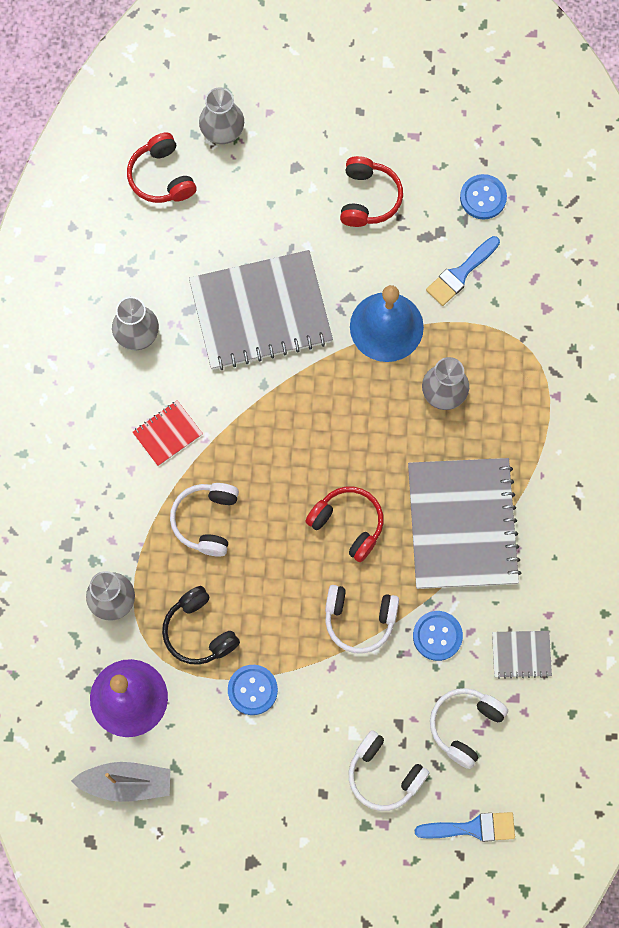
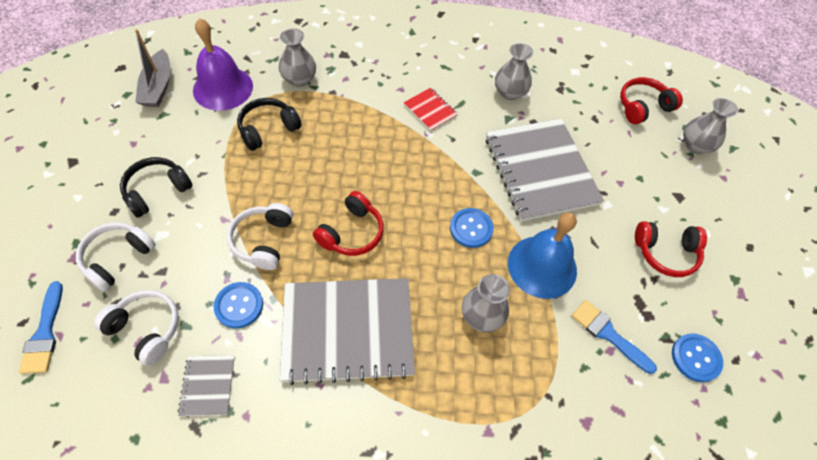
camera: 85 degrees right, 15 degrees down
white headphones [170,483,239,557] -> none
blue button [228,665,278,715] -> blue button moved to [450,208,494,248]
none -> black headphones [120,157,193,218]

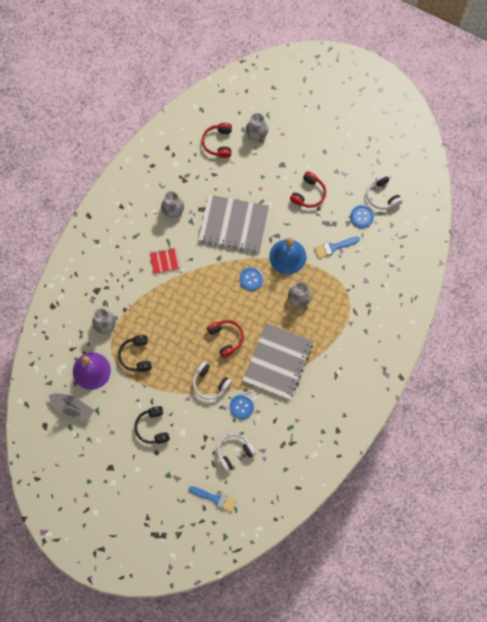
camera: 60 degrees left, 15 degrees up
white headphones [76,222,156,292] -> white headphones moved to [366,173,403,210]
grey notebook [178,355,235,416] -> none

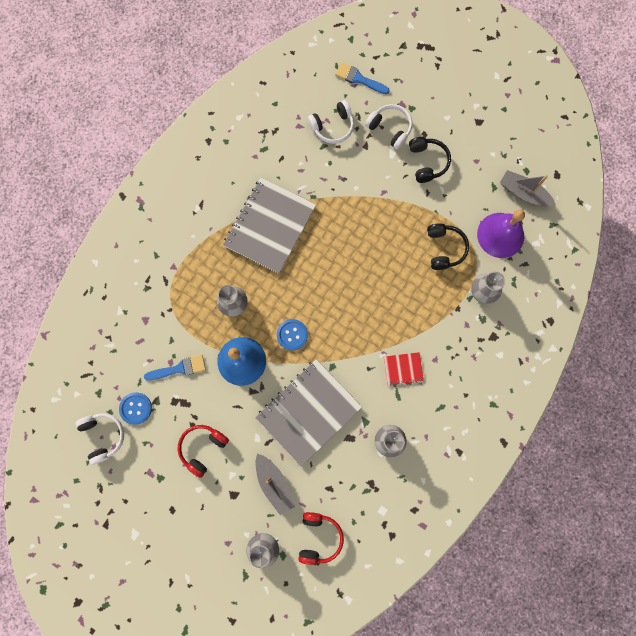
camera: 175 degrees left, 5 degrees up
white headphones [193,362,232,400] -> white headphones moved to [365,104,412,150]
grey notebook [198,195,269,253] -> grey notebook turned 60 degrees counterclockwise [255,359,362,467]
red headphones [207,320,244,358] -> none
blue button [230,394,254,419] -> none
none -> grey boat [255,453,295,515]

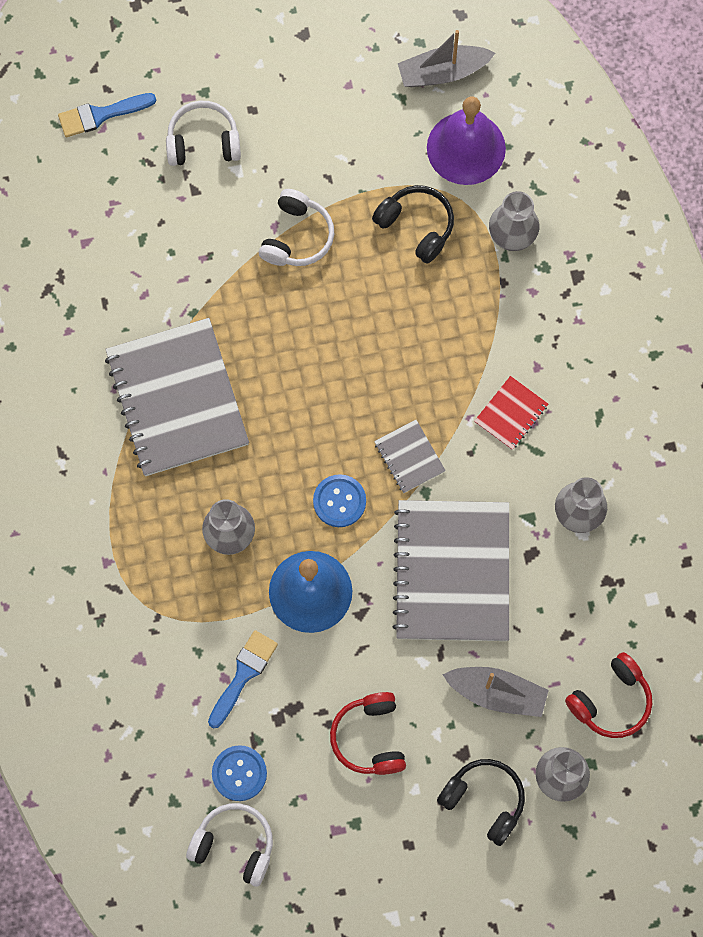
camera: 45 degrees left, 5 degrees down
red headphones [298,512,344,565] -> red headphones turned 90 degrees clockwise [565,652,652,738]
white headphones [308,100,354,144] -> white headphones moved to [259,189,334,266]
black headphones [409,137,451,183] -> black headphones moved to [437,759,525,846]
none -> grey notebook [374,420,446,493]

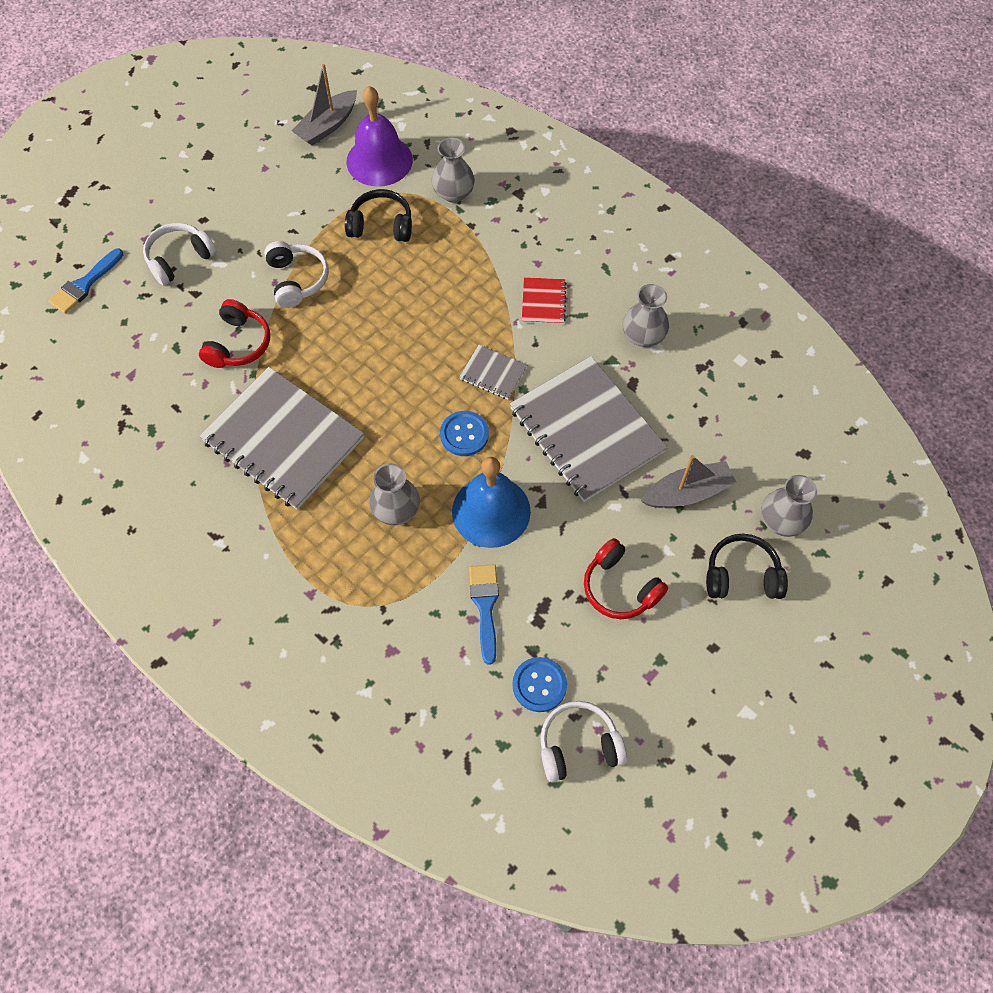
camera: 35 degrees left, 10 degrees down
red headphones [565,652,652,738] -> red headphones moved to [199,299,270,368]

